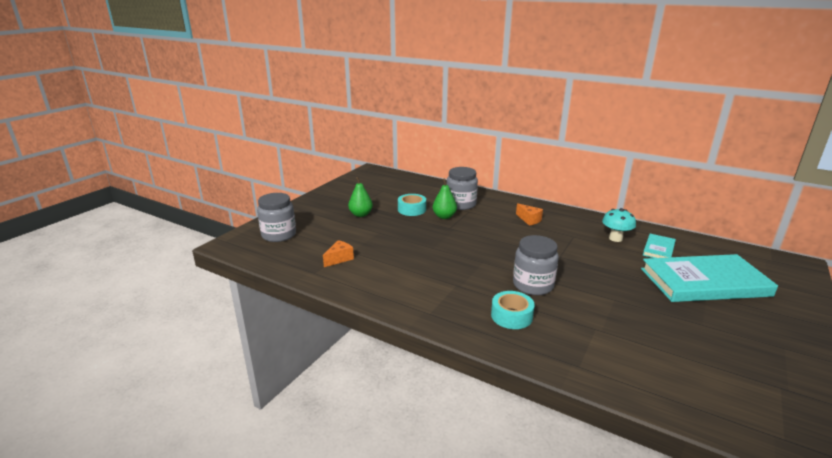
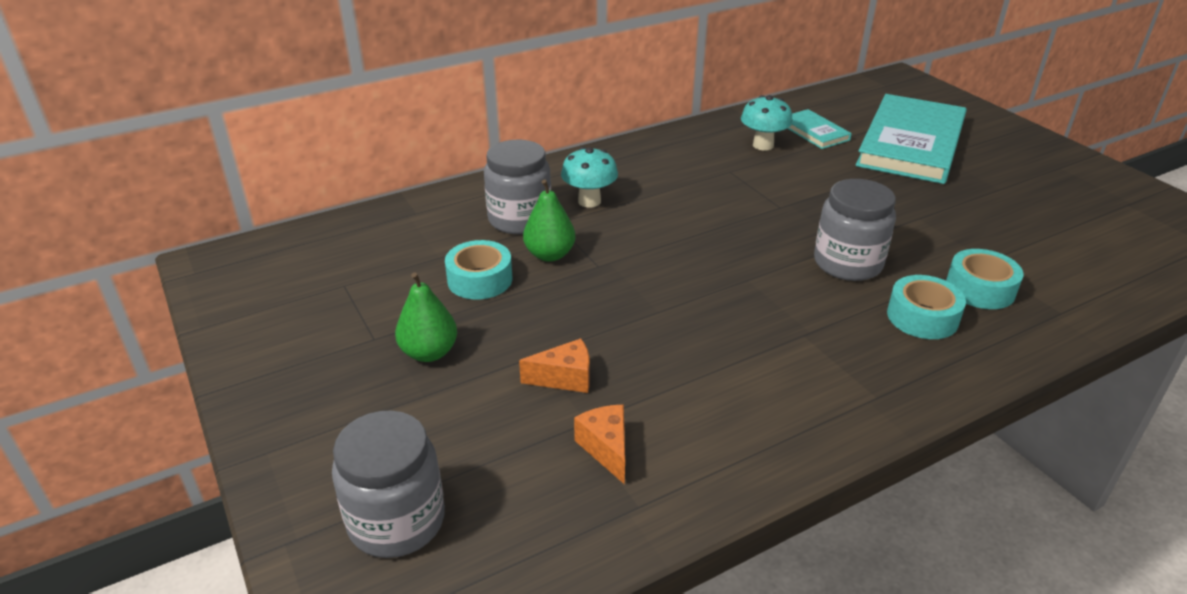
camera: 60 degrees left, 10 degrees up
orange cheese [516,203,543,226] -> orange cheese moved to [519,338,589,393]
none -> turquoise mushroom [561,147,618,208]
none -> turquoise tape [946,249,1023,309]

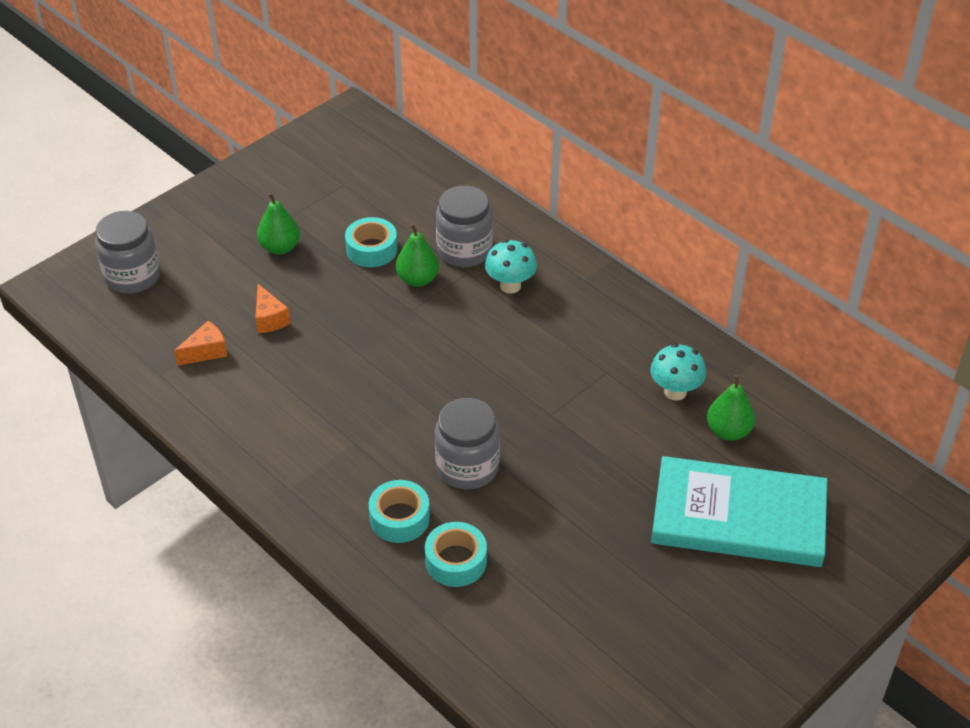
camera: 75 degrees right, 10 degrees up
turquoise book [787,109,852,149] -> green pear [707,375,755,441]

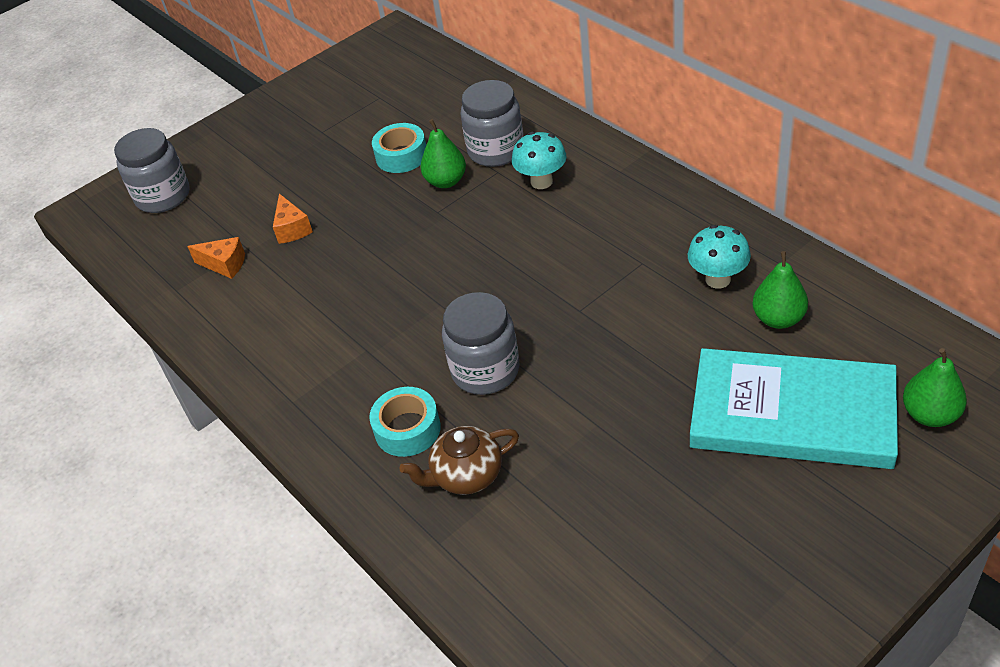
camera: 10 degrees right, 0 degrees up
orange cheese [174,321,228,366] -> orange cheese turned 45 degrees clockwise [187,237,245,279]
green pear [257,193,300,254] -> green pear moved to [903,348,967,427]
turquoise tape [425,522,487,587] -> brown teapot [400,426,519,495]

